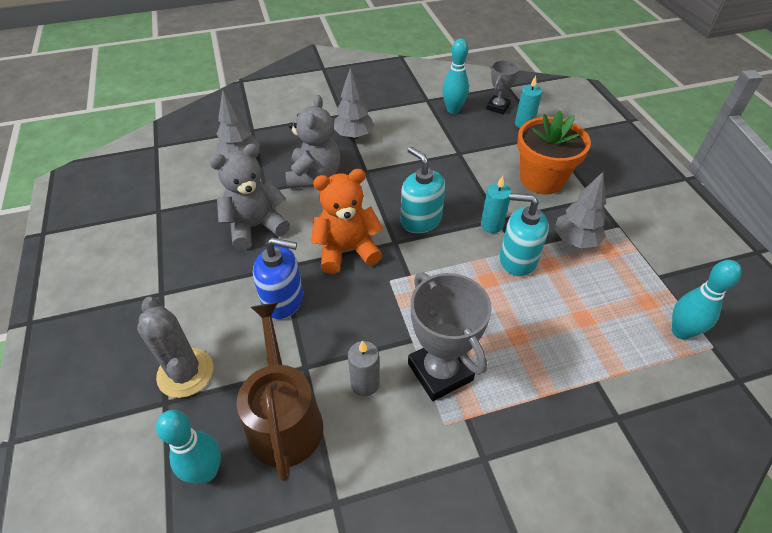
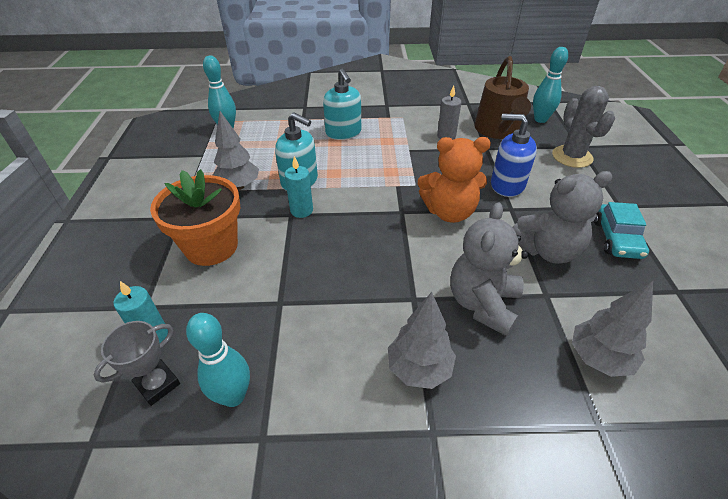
camera: 165 degrees left, 5 degrees down
turquoise soap dispenser [401,147,445,233] -> turquoise soap dispenser moved to [323,69,361,140]
grey trophy [408,272,492,401] -> none
none -> turquoise car [594,202,649,259]

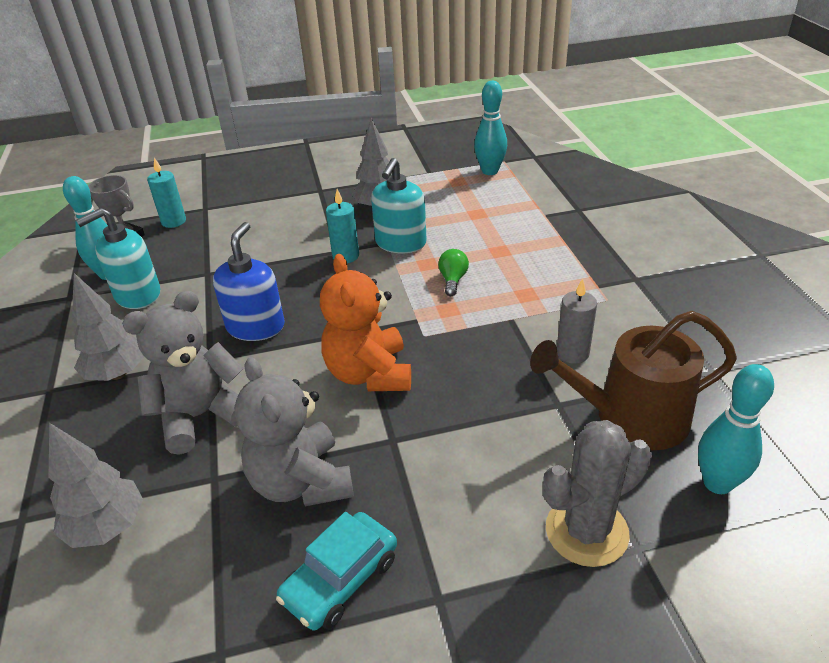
camera: 80 degrees right, 5 degrees down
orange flower pot [150,169,240,266] -> none
turquoise soap dispenser [323,69,361,140] -> turquoise soap dispenser moved to [76,208,160,309]
grey teddy bear [450,202,528,336] -> grey teddy bear turned 45 degrees counterclockwise [122,291,244,455]
blue soap dispenser [491,113,537,197] -> blue soap dispenser moved to [213,222,285,341]
turquoise car [594,202,649,259] -> turquoise car turned 45 degrees counterclockwise [276,512,397,630]
none -> green light bulb [438,249,469,296]

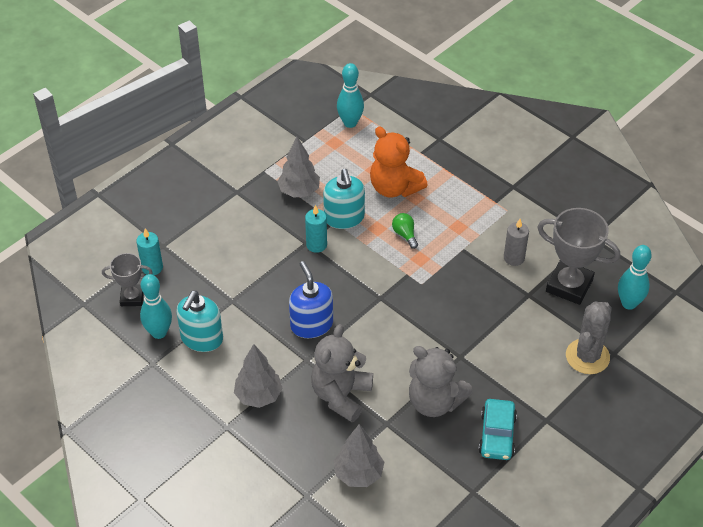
camera: 35 degrees left, 10 degrees up
orange teddy bear [320,254,411,391] -> orange teddy bear moved to [370,127,428,198]
brown watering can [530,311,737,450] -> grey trophy [537,208,620,305]

